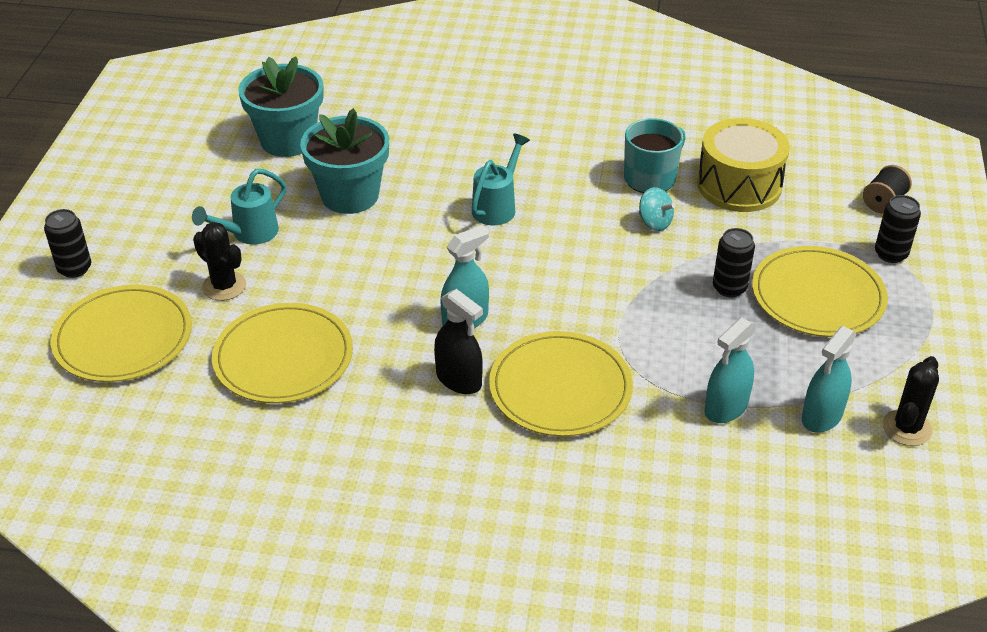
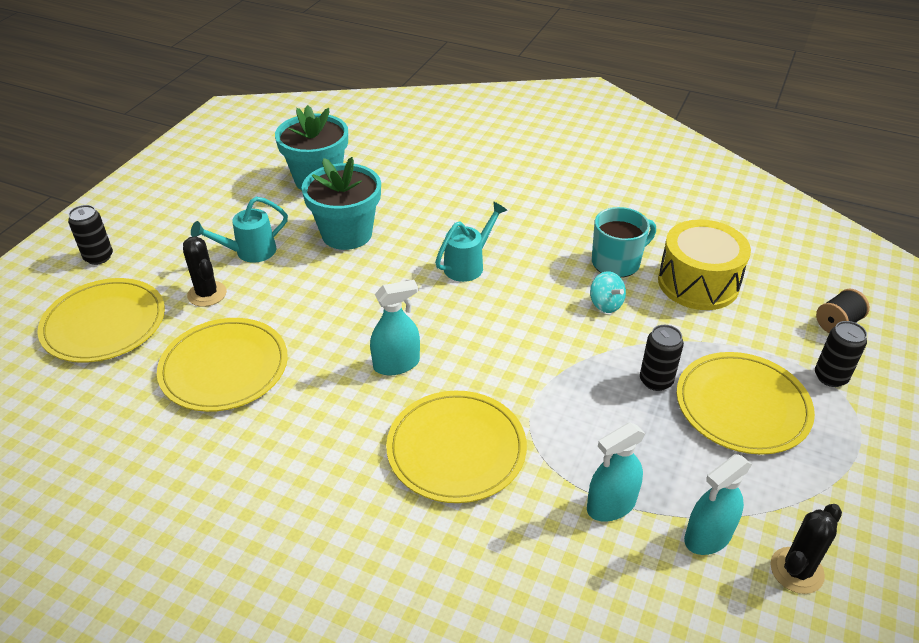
camera: 15 degrees right, 0 degrees up
black spray bottle [434,289,483,394] -> none

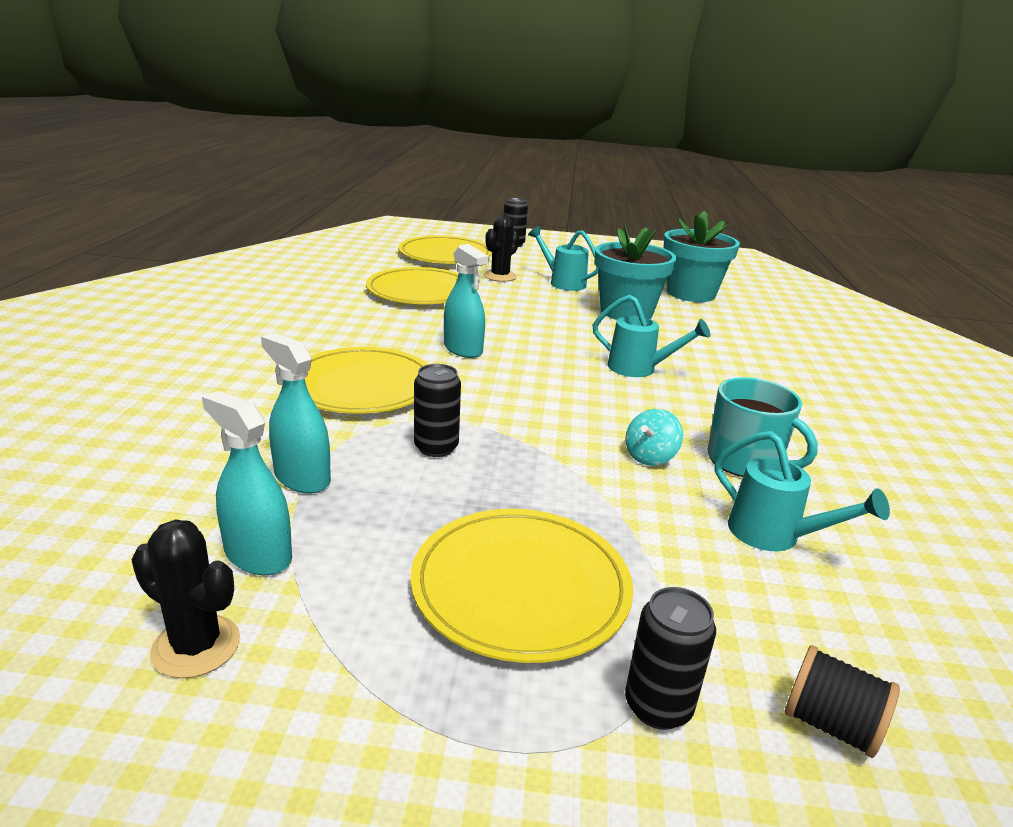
camera: 70 degrees right, 15 degrees down
black can [640,325,684,391] -> black can moved to [414,364,461,457]
yellow drum [658,219,751,310] -> turquoise watering can [715,431,890,551]

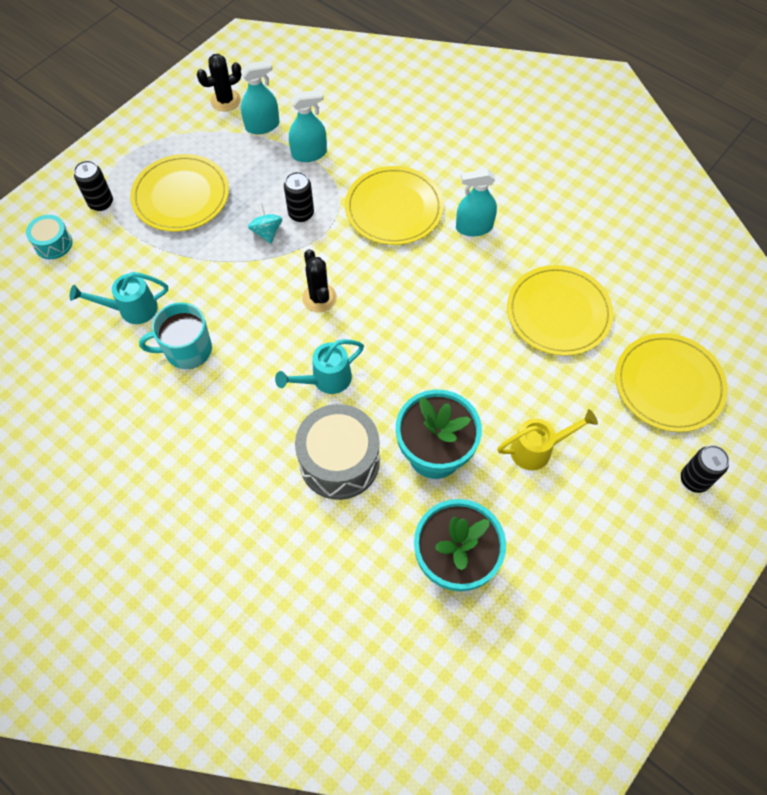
camera: 125 degrees right, 35 degrees up
turquoise spray bottle [444,244,489,358] -> turquoise spray bottle moved to [456,169,497,236]
black cactus [484,216,519,282] -> black cactus moved to [302,249,337,312]
turquoise watering can [528,226,598,291] -> yellow watering can [497,409,598,470]
turquoise spinning top [625,409,683,466] -> turquoise spinning top moved to [248,203,282,244]
black spool [785,645,900,758] -> turquoise drum [26,215,72,259]
none -> grey drum [295,404,380,500]

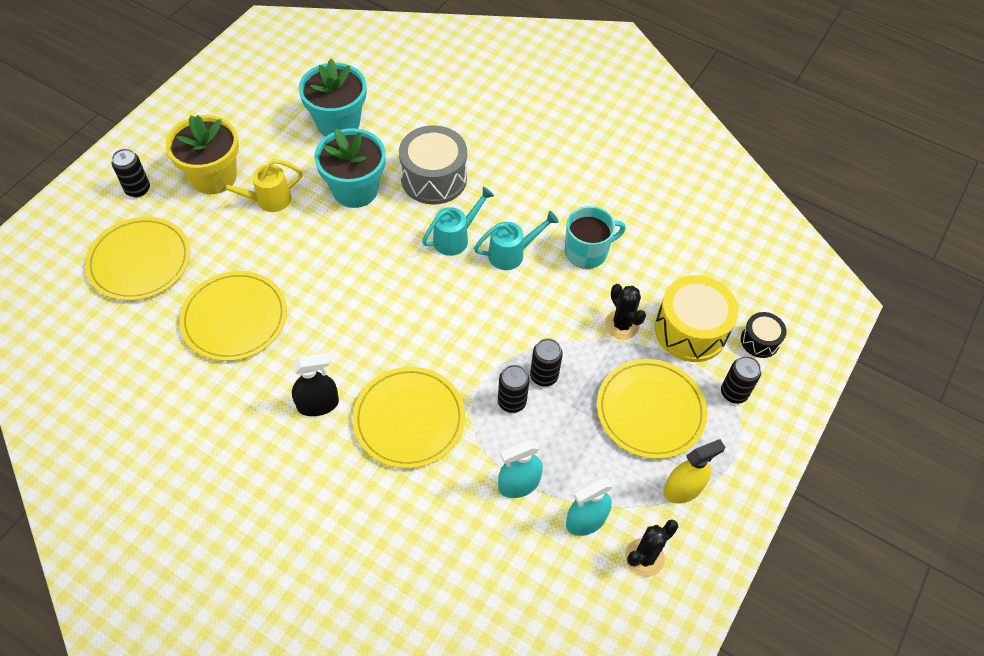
camera: 170 degrees right, 5 degrees down
turquoise drum [26,215,72,259] -> black drum [741,312,787,358]
turquoise watering can [70,272,168,324] -> turquoise watering can moved to [474,211,559,270]
turquoise spinning top [248,203,282,244] -> black can [530,338,563,387]
black cactus [302,249,337,312] -> black cactus moved to [605,284,646,339]
turquoise spray bottle [456,169,497,236] -> black spray bottle [292,353,339,416]
none -> yellow flower pot [166,115,239,194]
none -> yellow drum [655,275,739,362]
none -> yellow spray bottle [663,439,725,504]

